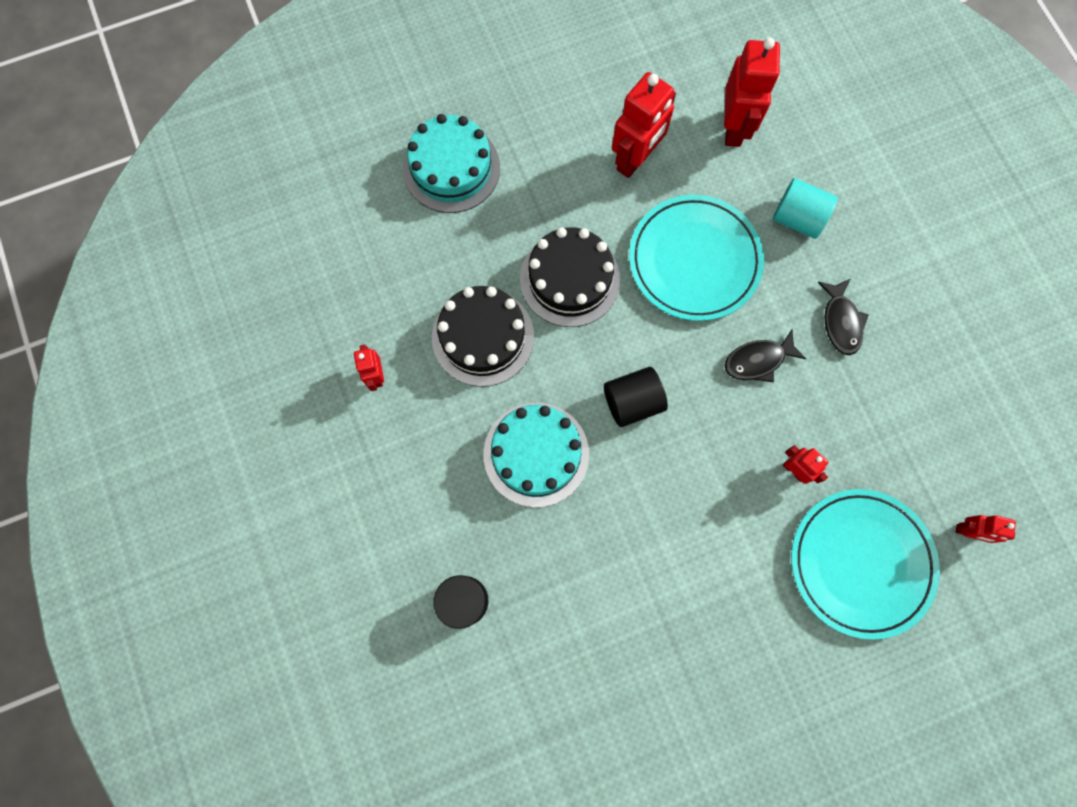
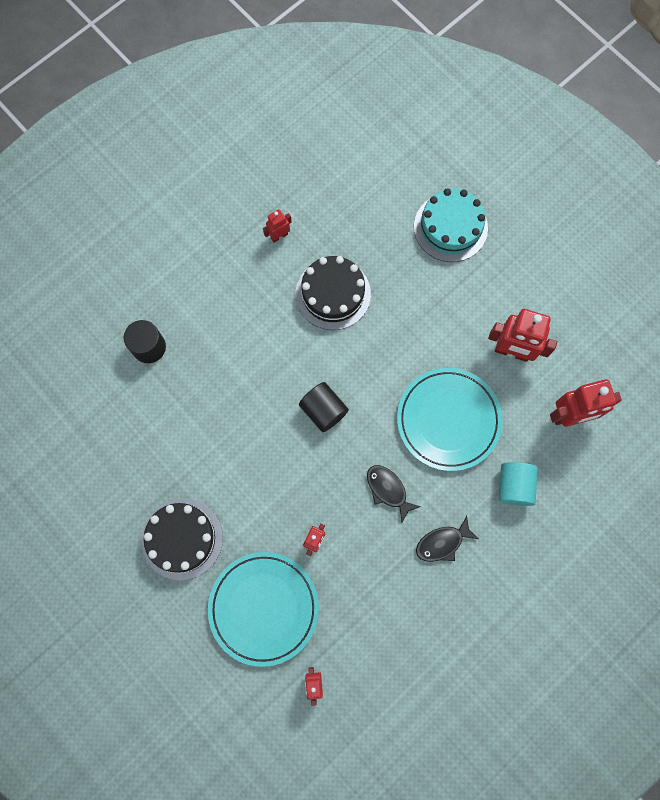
camera: 70 degrees right, 0 degrees up
turquoise cake [483,403,589,507] -> none
black cake [520,227,620,327] -> black cake moved to [142,498,223,580]

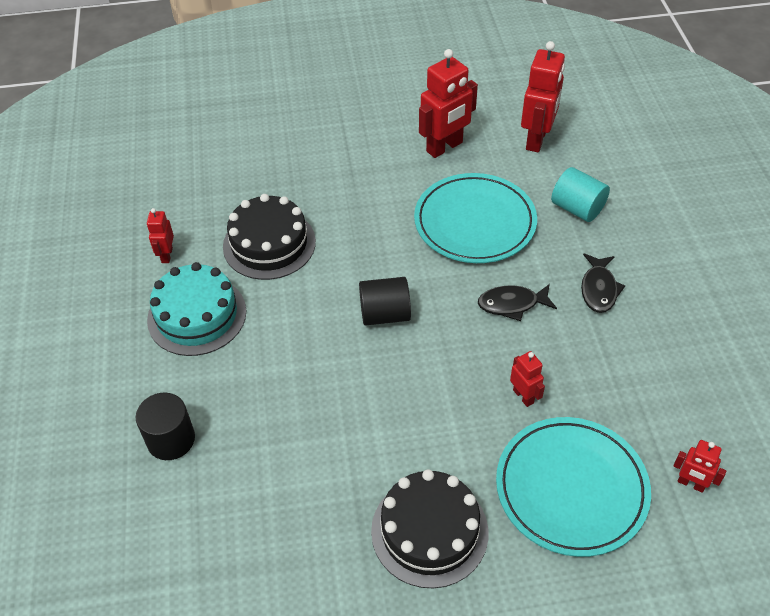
camera: 55 degrees left, 25 degrees down
turquoise cake [414,188,488,262] -> turquoise cake moved to [147,262,246,356]

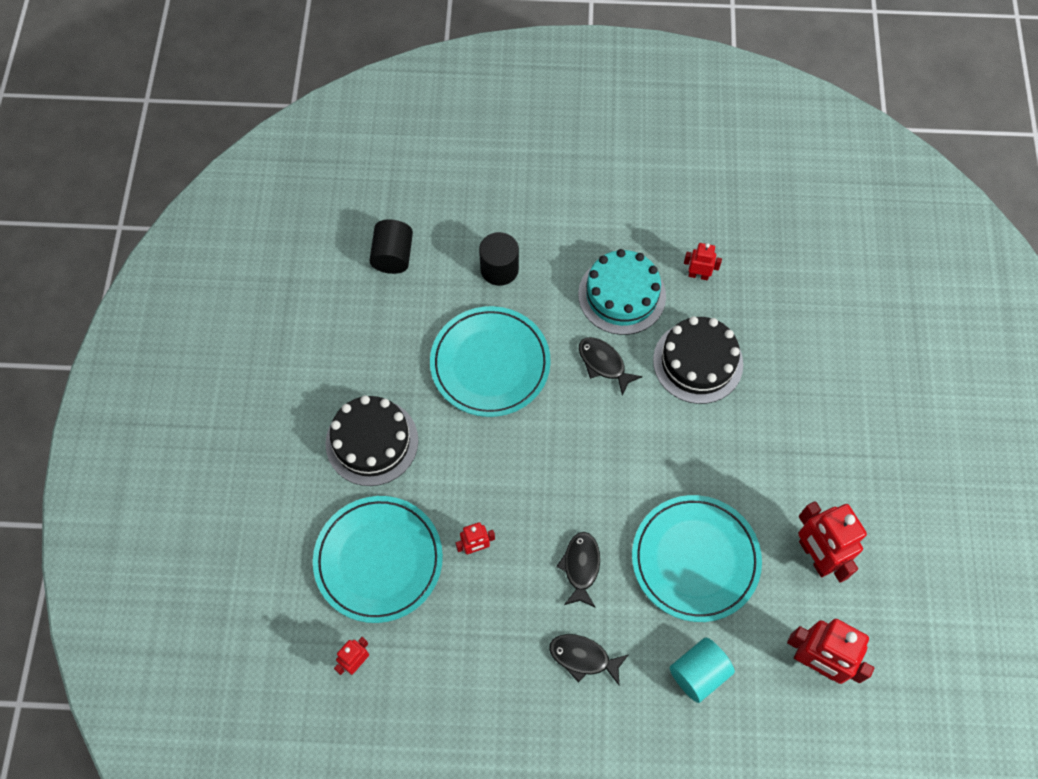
camera: 100 degrees right, 15 degrees up
black cylinder [359,277,411,326] -> black cylinder moved to [369,219,413,274]
none -> turquoise plate [430,306,551,417]
none -> black fish [579,337,643,396]

